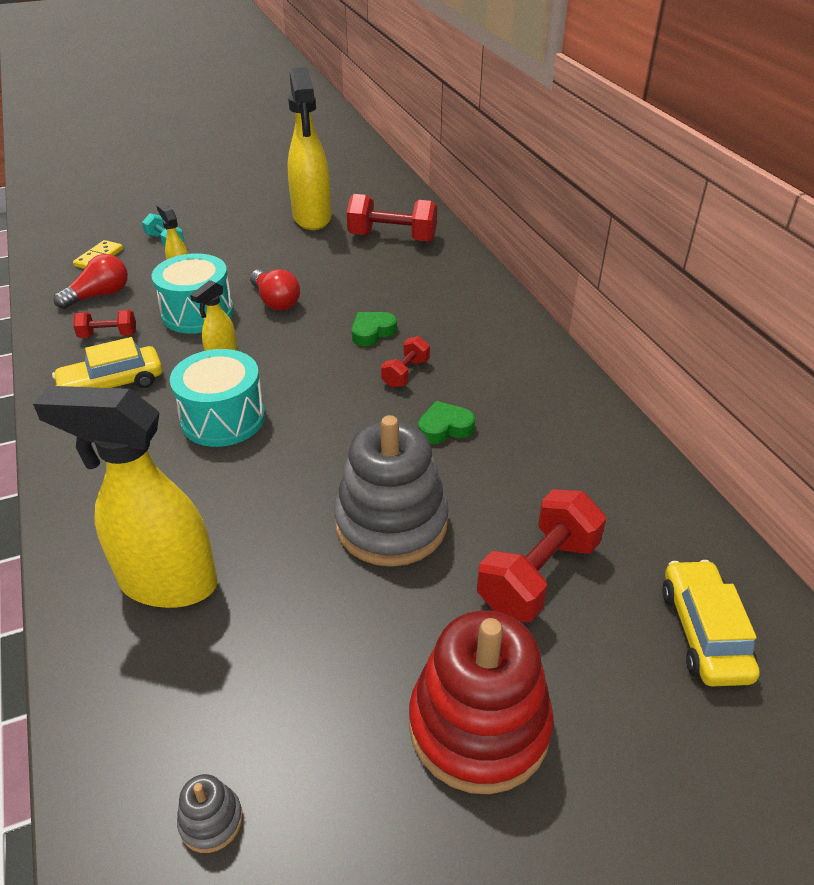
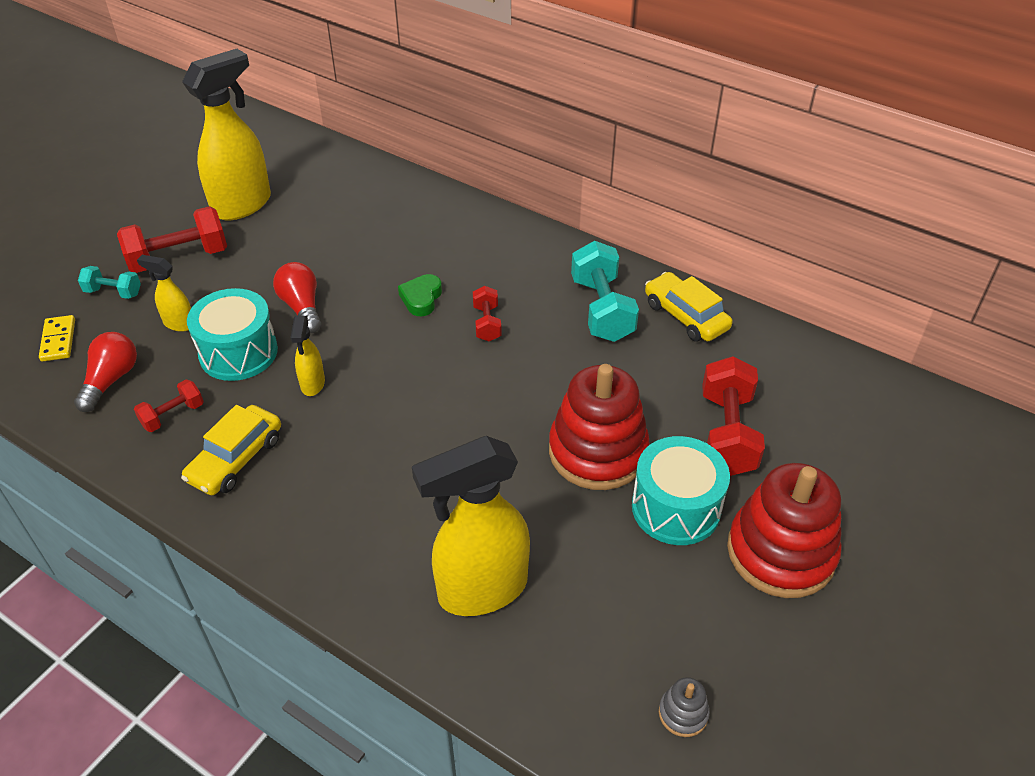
camera: 35 degrees left, 5 degrees up
turquoise drum [170,349,265,447] -> turquoise drum moved to [632,436,730,545]
red light bulb [250,269,300,311] -> red light bulb turned 135 degrees counterclockwise [273,262,321,333]
yellow spray bottle [288,67,331,230] -> yellow spray bottle turned 90 degrees counterclockwise [182,49,271,220]
grey stacking toy [334,415,449,567] -> red stacking toy [549,364,650,490]
red dumbbell [347,194,437,242] -> red dumbbell moved to [117,206,227,273]
green heart [418,401,475,444] -> none
yellow car [662,560,760,687] -> yellow car moved to [645,272,733,342]
none -> turquoise dumbbell [571,241,639,342]

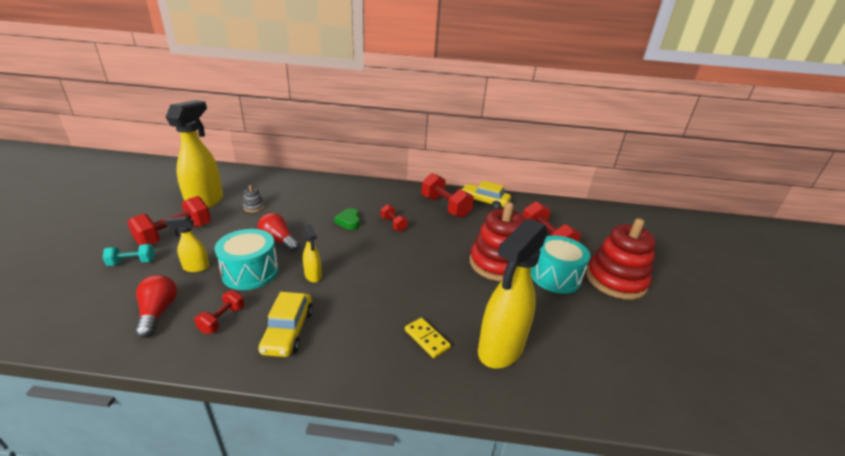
camera: 30 degrees left, 15 degrees down
yellow domino [39,315,75,362] -> yellow domino moved to [405,318,451,358]
turquoise dumbbell [571,241,639,342] -> red dumbbell [421,173,474,218]
grey stacking toy [659,677,710,737] -> grey stacking toy moved to [243,185,265,212]

